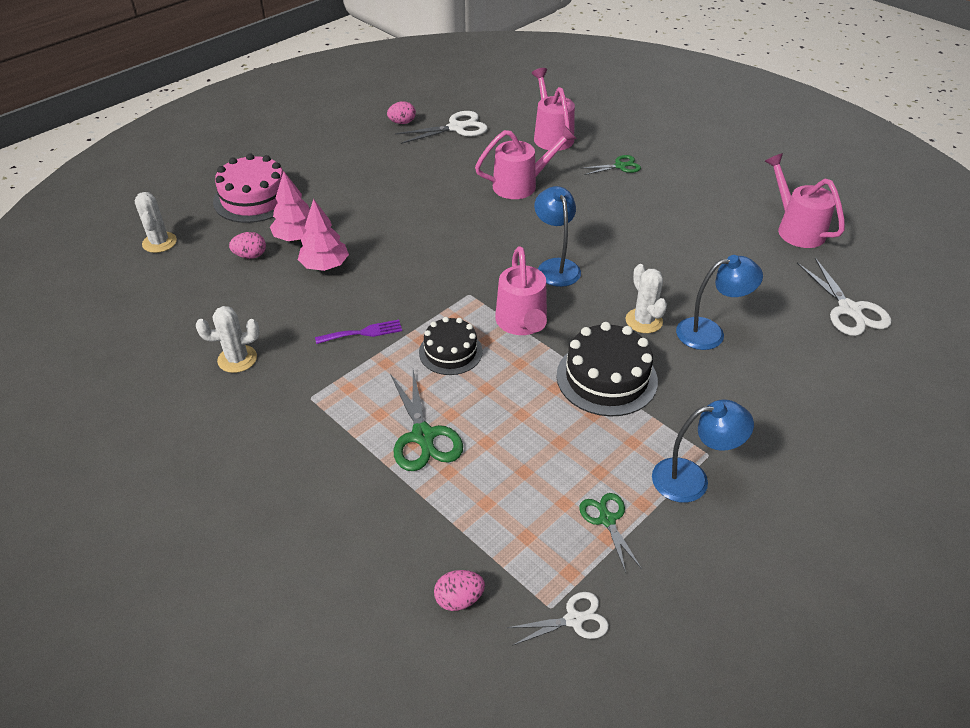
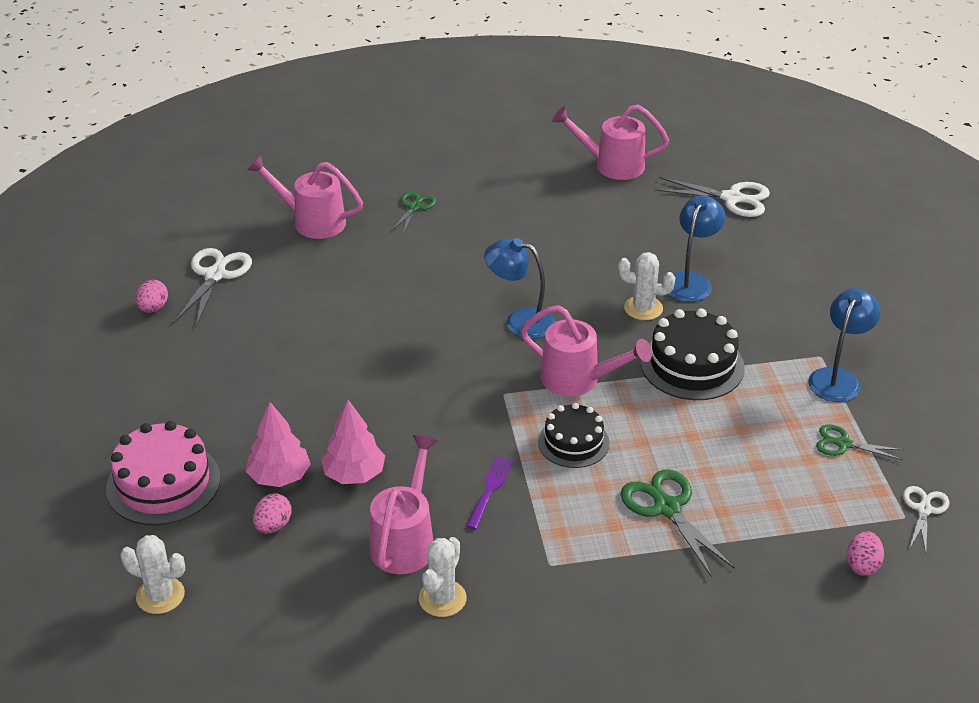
camera: 55 degrees left, 5 degrees down
green scissors [390,370,463,471] -> green scissors turned 135 degrees counterclockwise [621,469,735,577]
pink watering can [475,126,577,199] -> pink watering can moved to [370,435,438,574]

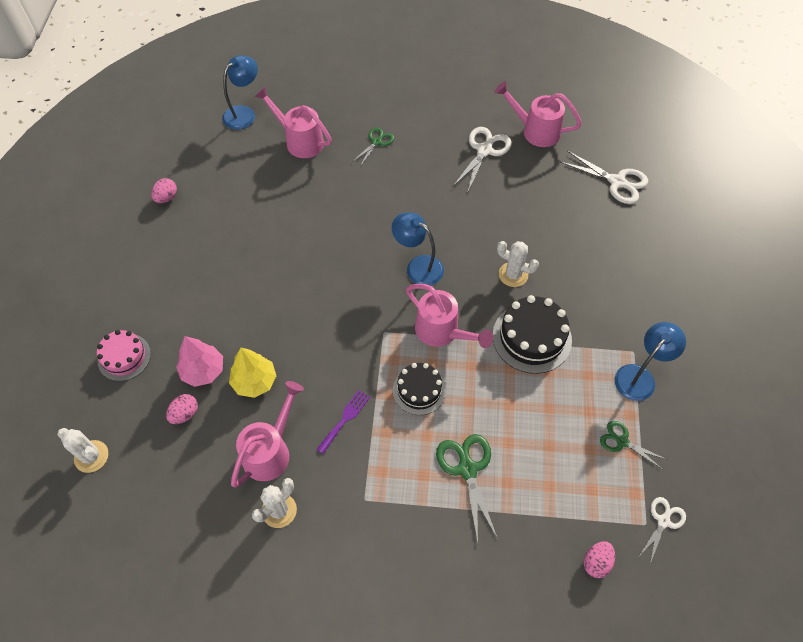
camera: 15 degrees right, 20 degrees up
pink cake [106,421,220,525] -> pink cake [97,330,151,381], size x0.65
white scissors [174,248,252,327] -> white scissors moved to [453,127,512,193]
pink tree [321,400,385,484] -> yellow tree [229,348,276,398]
blue lamp [668,195,725,302] -> blue lamp moved to [222,55,258,130]

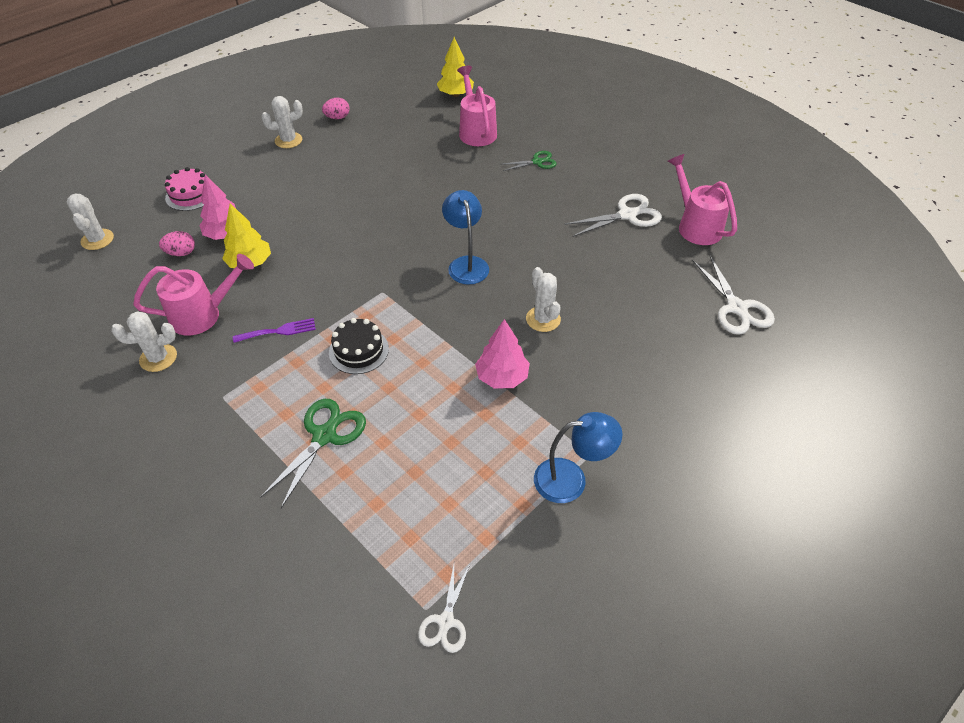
camera: 40 degrees right, 10 degrees down
blue lamp [222,55,258,130] -> yellow tree [437,37,474,97]
pink watering can [406,284,493,348] -> none
black cake [492,295,572,374] -> pink tree [475,319,530,389]
pink egg [584,541,615,578] -> none
green scissors [600,421,666,469] -> none
white scissors [639,497,686,564] -> white scissors turned 120 degrees clockwise [418,565,470,653]
none -> white cactus [261,96,303,148]

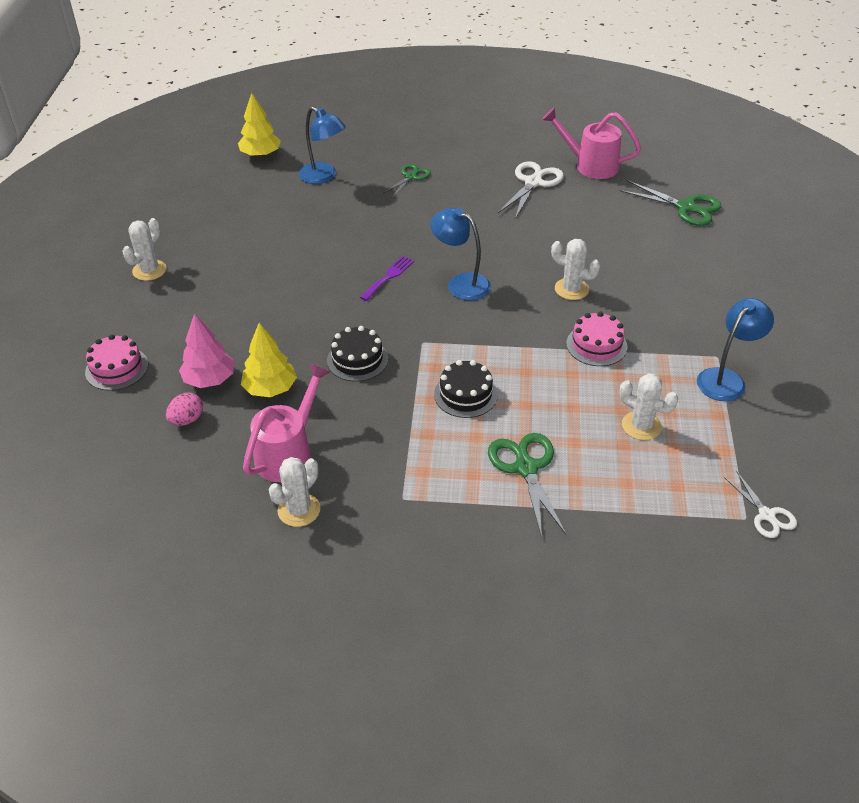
camera: 40 degrees left, 5 degrees down
white cactus [67,194,114,250] -> white cactus moved to [619,373,678,440]
purple fork [233,318,316,343] -> purple fork moved to [360,256,414,301]
pink egg [322,98,350,119] -> none
pink watering can [457,66,497,146] -> blue lamp [299,107,346,184]
pink tree [475,319,530,389] -> pink cake [566,312,628,366]
white scissors [692,256,775,335] -> green scissors [620,180,722,226]
none -> black cake [327,326,388,381]

